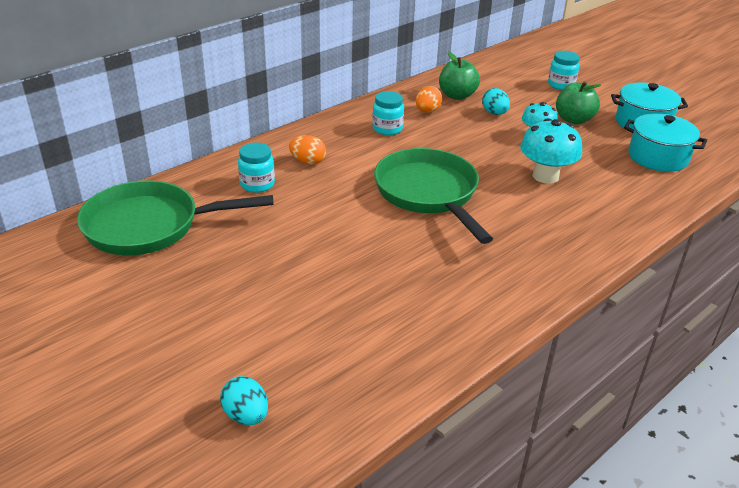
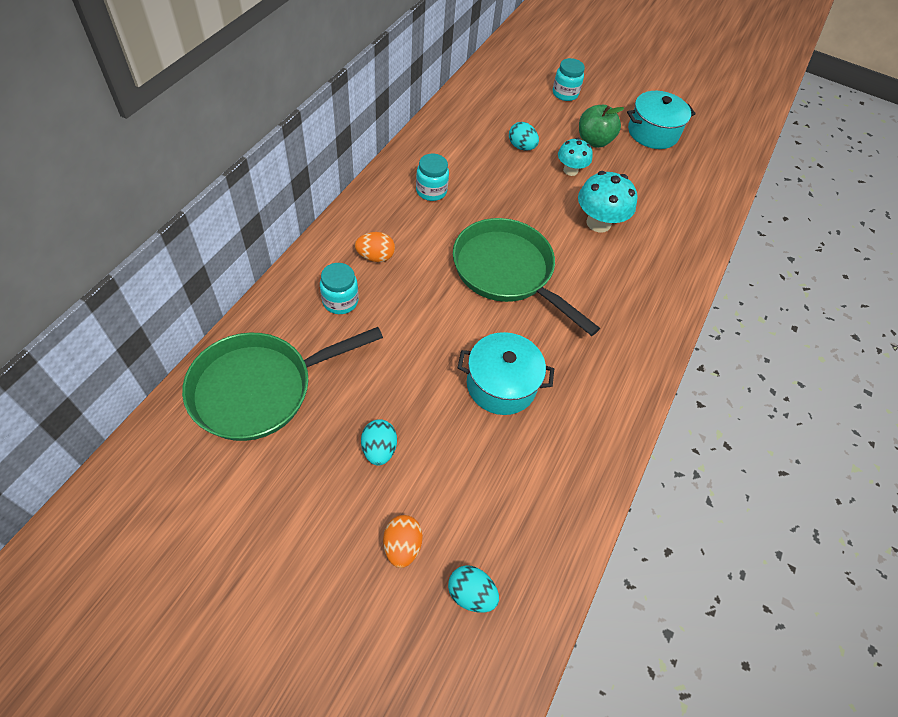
camera: 25 degrees left, 20 degrees up
orange egg [416,86,442,113] -> orange egg moved to [383,515,423,568]
green apple [439,52,480,100] -> none
turquoise pot [624,113,707,172] -> turquoise pot moved to [458,332,554,415]
none -> turquoise egg [361,419,397,466]

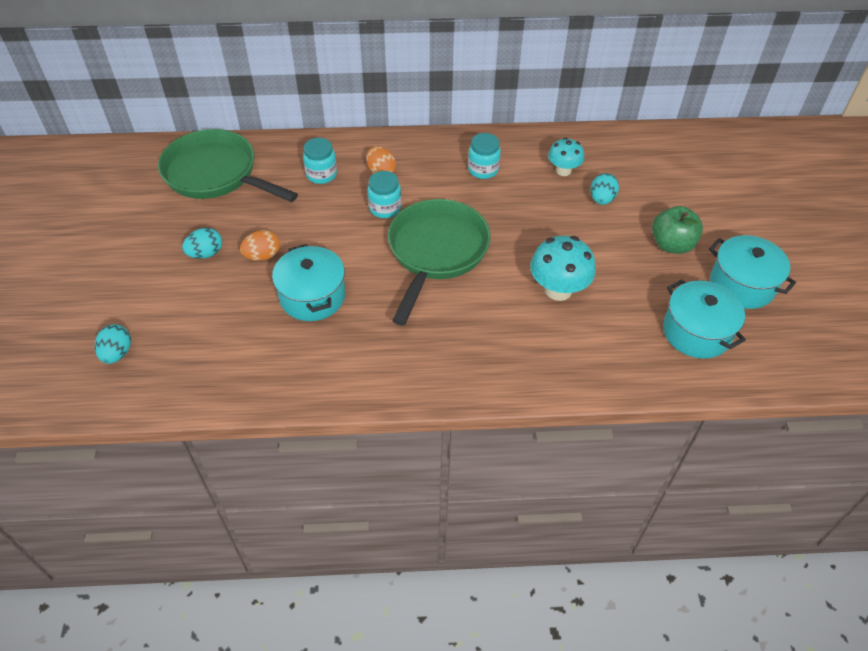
camera: 65 degrees right, 5 degrees down
orange egg [383,515,423,568] -> orange egg moved to [240,230,280,261]
turquoise jar [553,58,585,101] -> turquoise jar moved to [367,171,401,218]
turquoise mushroom [558,138,593,176] -> turquoise mushroom moved to [548,137,584,176]
none -> turquoise pot [663,280,746,359]

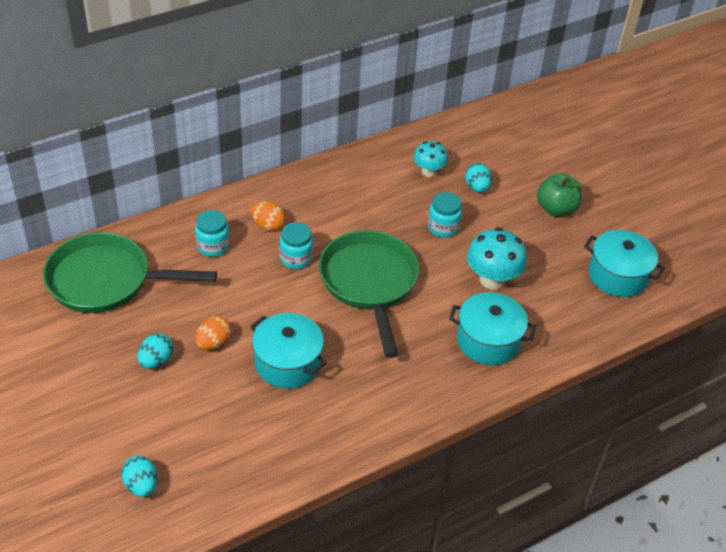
camera: 30 degrees left, 5 degrees down
turquoise jar [468,133,501,179] -> turquoise jar moved to [428,192,462,238]
turquoise pot [709,235,796,309] -> turquoise pot moved to [449,292,536,365]

